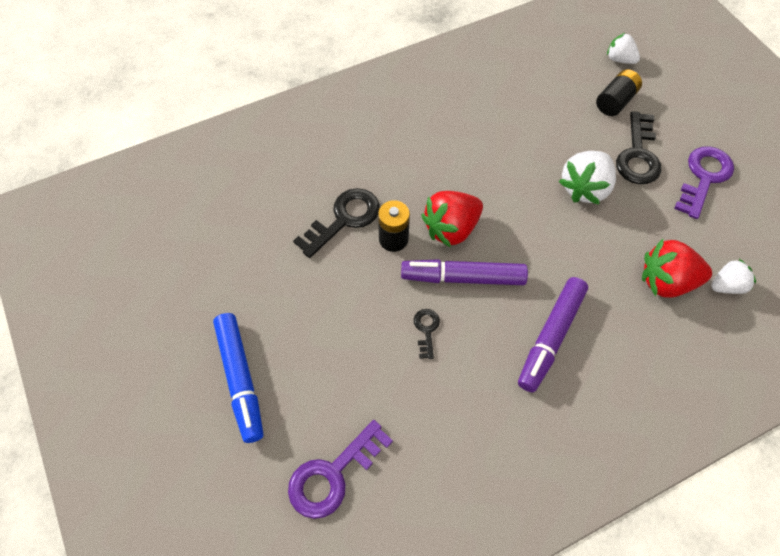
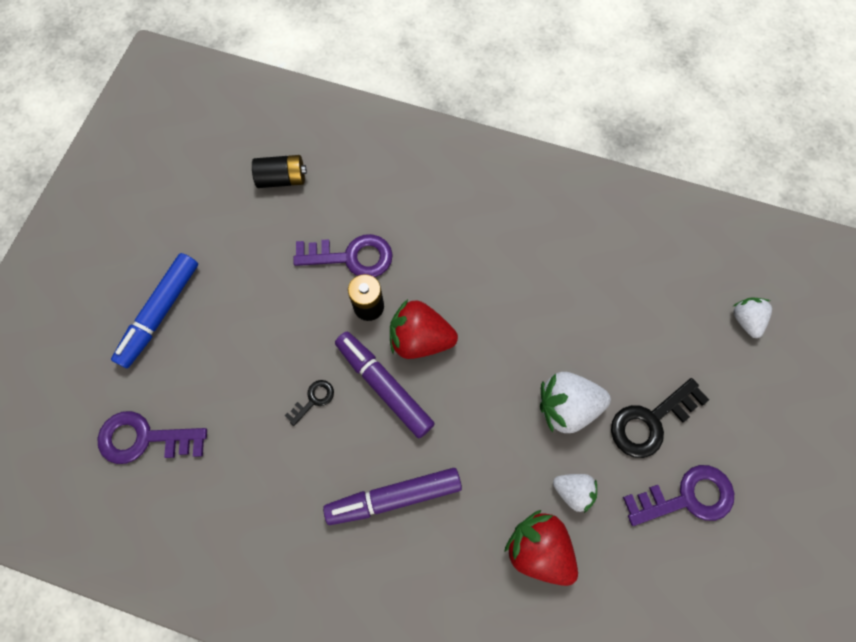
camera: 45 degrees right, 10 degrees up
black key [293,188,380,258] -> purple key [293,234,393,277]
black battery [596,69,642,116] -> black battery moved to [252,155,307,188]
white strawberry [711,259,756,294] -> white strawberry moved to [553,474,597,513]

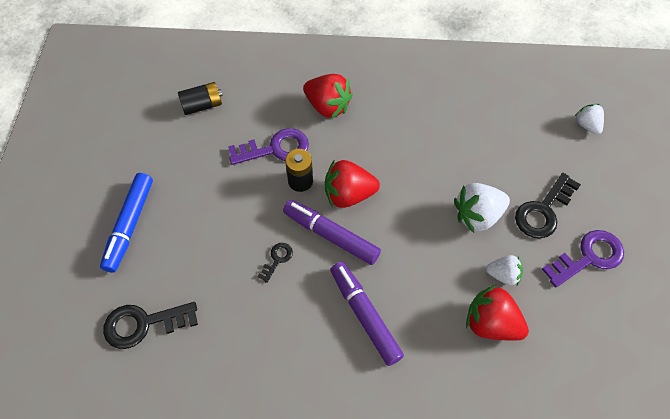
camera: 15 degrees left, 10 degrees down
purple key [97,411,207,464] -> black key [103,302,198,349]
purple marker [323,468,462,525] -> purple marker turned 90 degrees clockwise [330,262,404,366]
none -> red strawberry [303,74,353,119]

